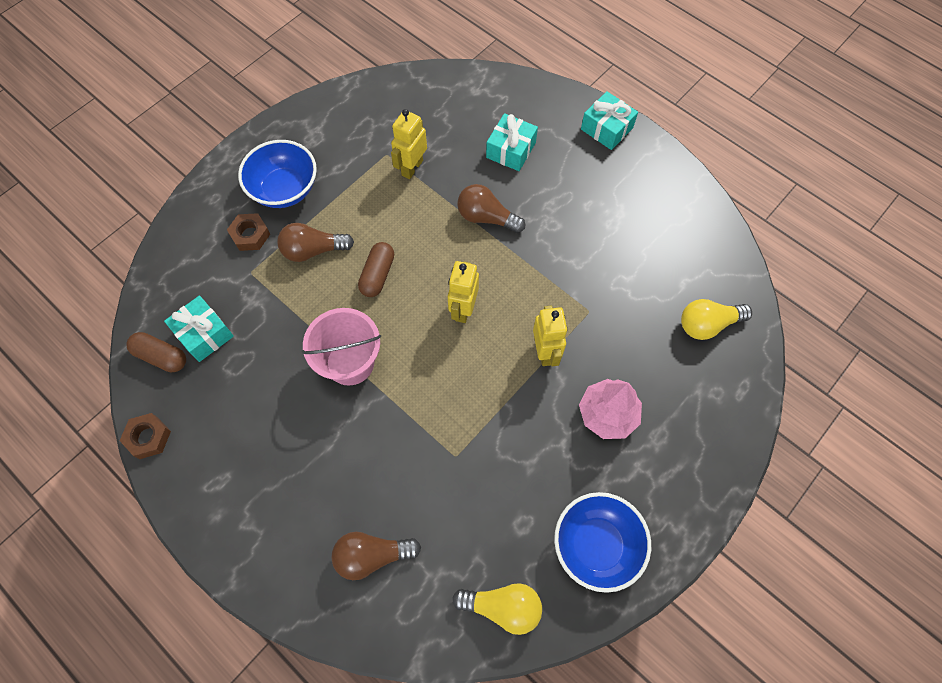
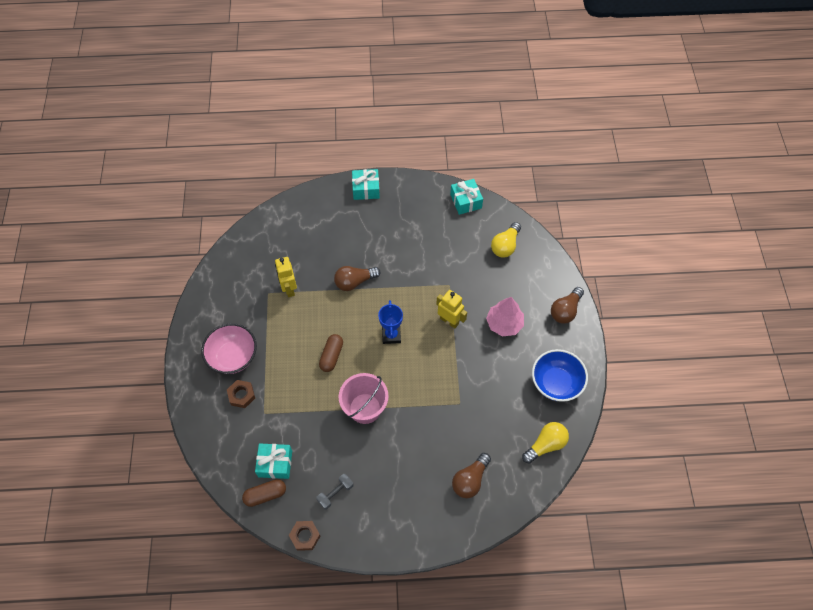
camera: 45 degrees left, 5 degrees down
blue bowl [238,140,317,208] -> pink bowl [201,323,257,374]
brown light bulb [277,223,354,262] -> brown light bulb moved to [551,287,584,324]
brown capsule [358,242,394,297] -> brown capsule turned 45 degrees clockwise [319,334,343,372]
yellow robot [448,261,479,323] -> blue trophy [378,300,403,344]
turquoise gift [486,113,538,171] -> turquoise gift moved to [450,179,483,215]
none -> grey dumbbell [316,474,354,510]

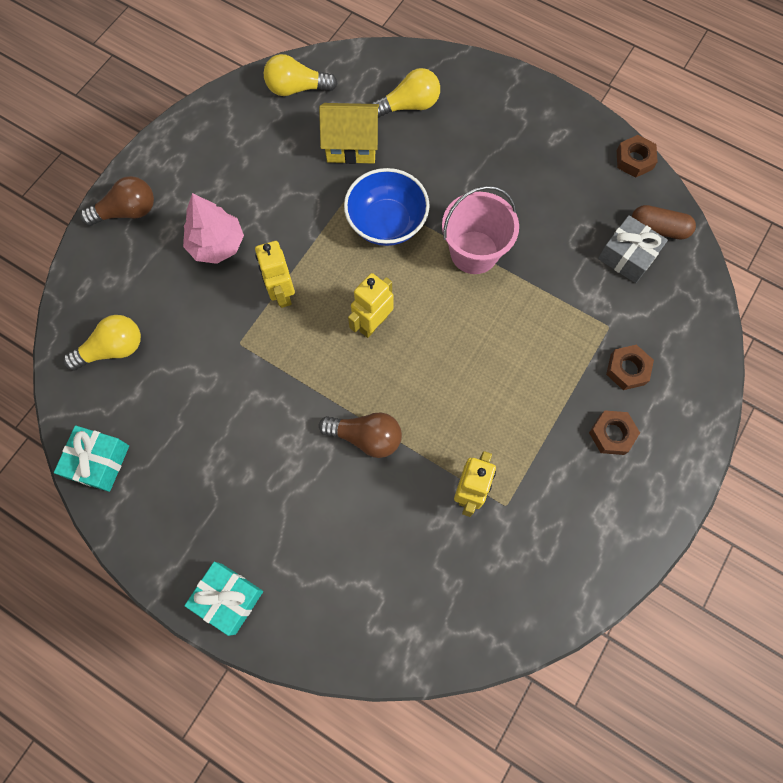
camera: 145 degrees left, 10 degrees up
pink bowl [201,323,257,374] -> brown nut [589,410,640,455]
turquoise gift [255,443,292,479] -> grey gift [598,215,668,283]
grey dumbbell [316,474,354,510] -> none
brown capsule [319,334,343,372] -> none
blue trophy [378,300,403,344] -> yellow robot [348,273,393,338]
brown light bulb [452,453,491,498] -> yellow light bulb [371,68,440,118]
blue bowl [532,349,588,402] -> blue bowl moved to [344,168,430,246]
none -> yellow house [319,103,379,164]

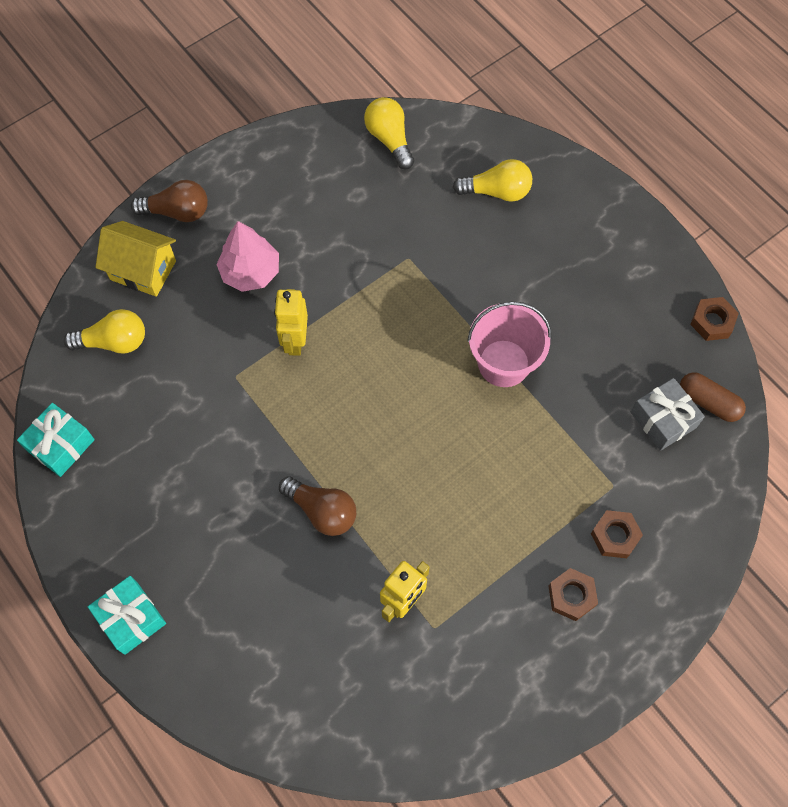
camera: 20 degrees right, 5 degrees down
yellow light bulb [264,54,338,96] -> yellow light bulb turned 45 degrees clockwise [364,97,414,170]
yellow house [319,103,379,164] -> yellow house moved to [95,221,176,297]
blue bowl [344,168,430,246] -> none
yellow robot [348,273,393,338] -> none

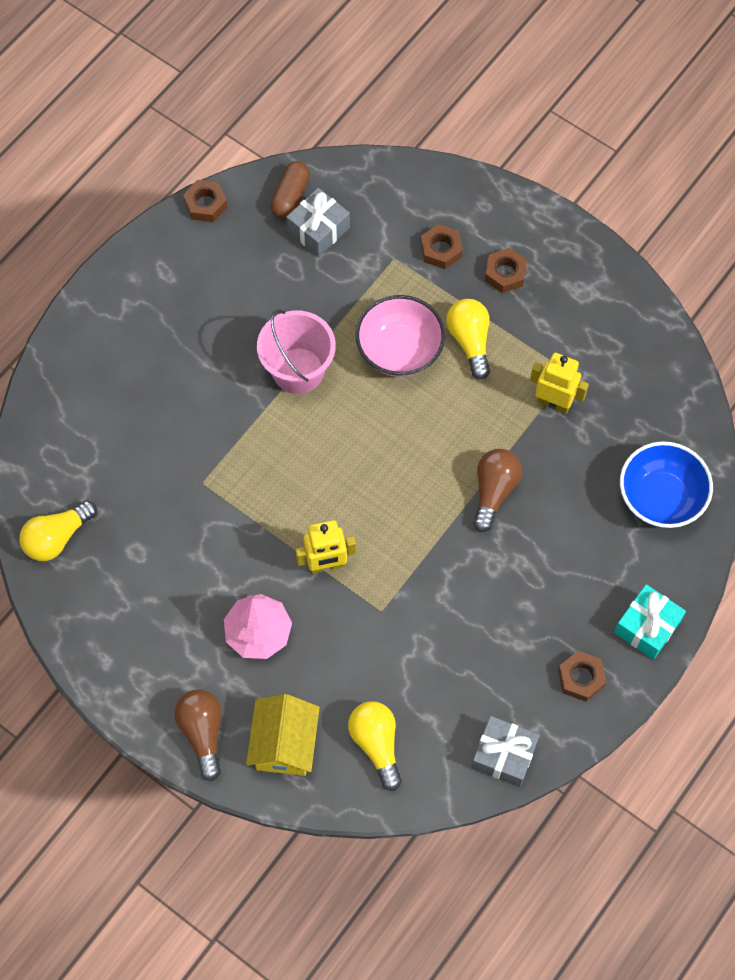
camera: 105 degrees left, 0 degrees up
turquoise gift [17,403,95,477] -> grey gift [471,716,540,787]
yellow light bulb [453,159,532,202] -> yellow light bulb moved to [446,299,490,380]
none -> pink bowl [355,295,445,377]
none -> brown nut [558,651,606,702]
none -> blue bowl [620,441,713,528]

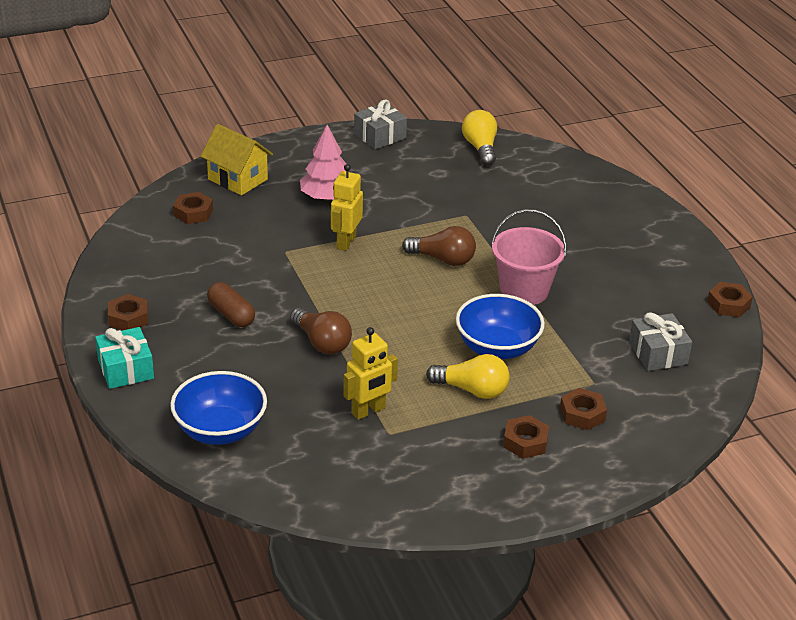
camera: 120 degrees right, 30 degrees down
brown light bulb [174,690,222,781] -> brown light bulb moved to [402,226,476,266]
brown capsule [270,161,310,219] -> brown capsule moved to [207,282,255,327]
yellow light bulb [348,701,402,791] -> brown nut [173,192,213,224]
pink bowl [355,295,445,377] -> blue bowl [456,294,545,359]
grey gift [471,716,540,787] -> grey gift moved to [354,99,407,150]

